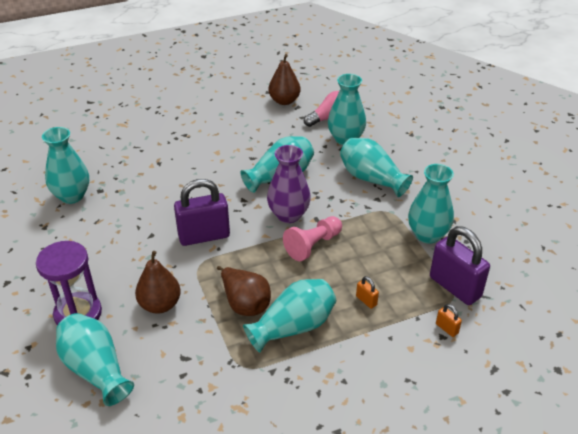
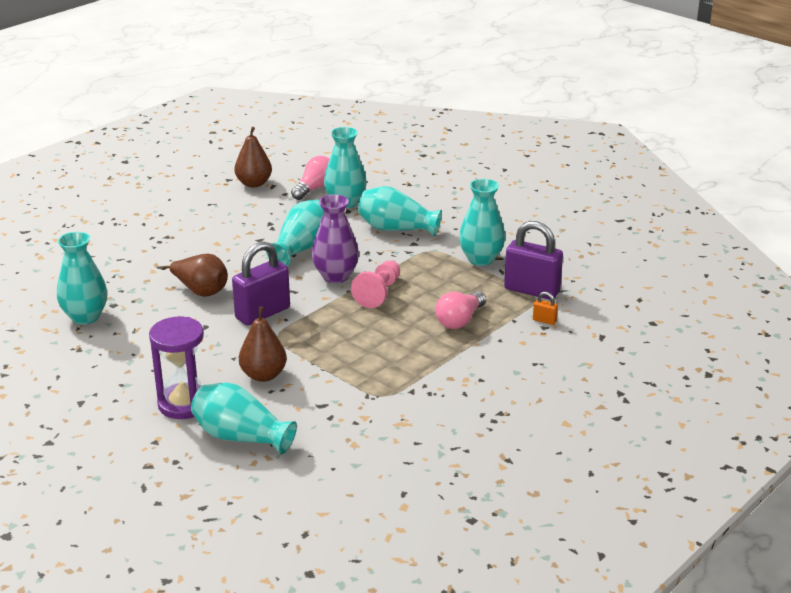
camera: 25 degrees left, 10 degrees down
brown pear [217,266,271,316] -> brown pear moved to [162,254,228,297]
turquoise vase [243,279,336,353] -> none
orange padlock [356,276,379,309] -> pink light bulb [435,291,486,329]

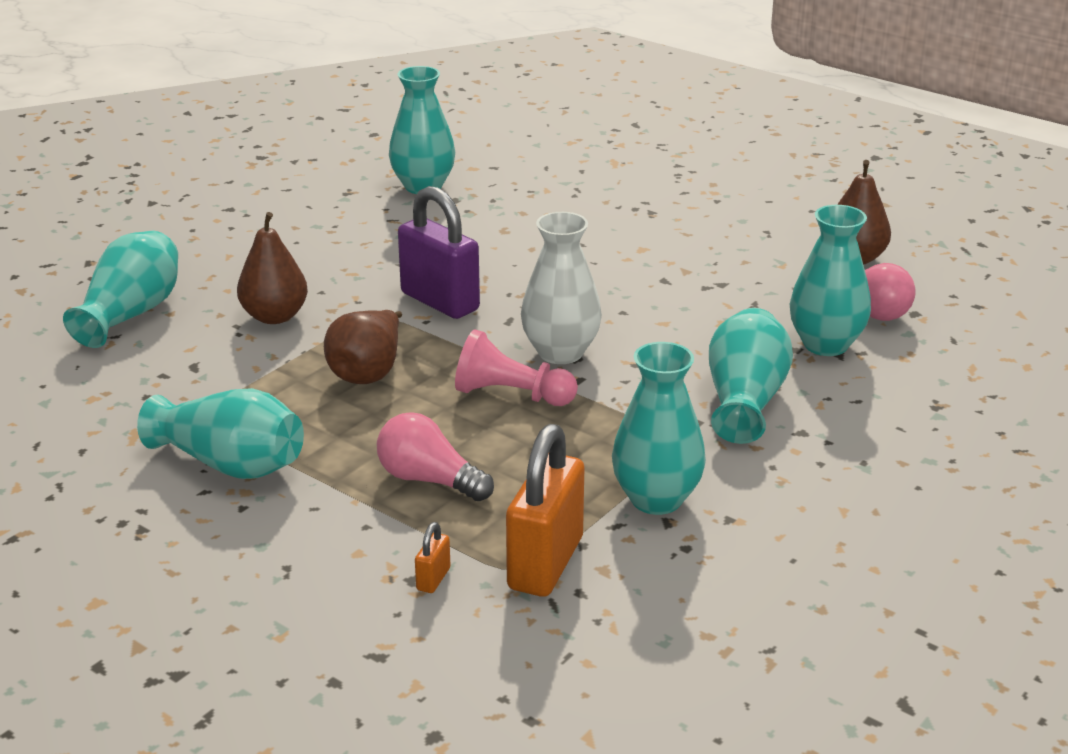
camera: 85 degrees right, 0 degrees up
purple hourglass [149,317,204,419] -> none
brown pear [162,254,228,297] -> brown pear moved to [324,310,402,384]
turquoise vase [266,200,324,266] -> turquoise vase moved to [137,388,304,479]
purple vase [312,195,359,283] -> white vase [521,212,602,364]
purple padlock [504,221,563,300] -> orange padlock [506,424,585,597]

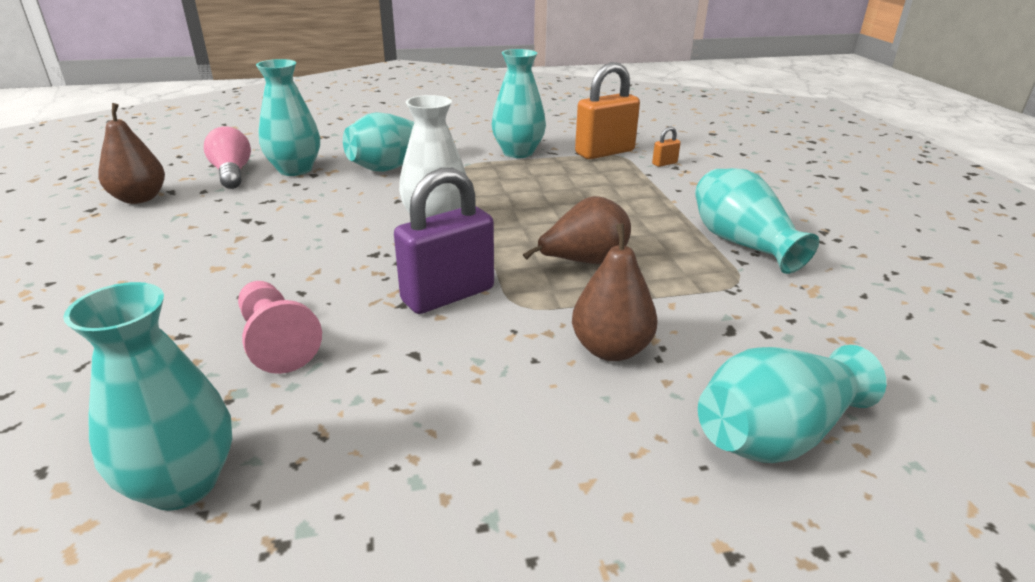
camera: 140 degrees left, 0 degrees up
pink light bulb [377,412,494,501] -> none
purple padlock [398,186,480,319] -> purple padlock turned 60 degrees clockwise [394,168,494,314]
pink pawn [455,329,578,406] -> pink pawn moved to [238,281,322,374]

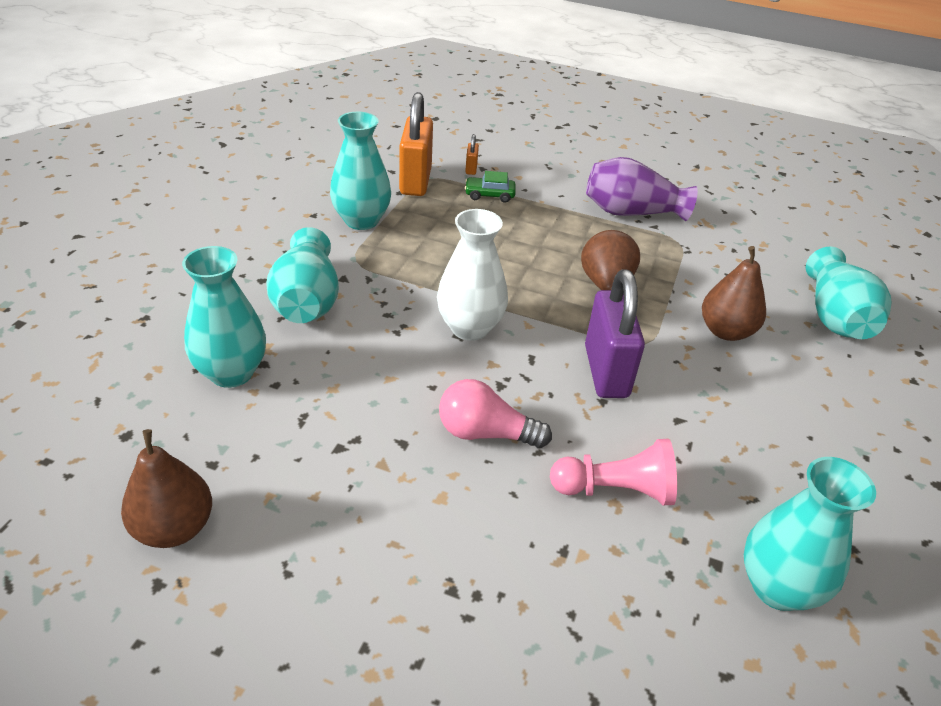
camera: 60 degrees left, 10 degrees up
pink light bulb [204,126,251,189] -> pink light bulb moved to [439,379,552,448]
turquoise vase [695,168,819,274] -> purple vase [586,157,698,221]
none -> green car [465,171,516,203]

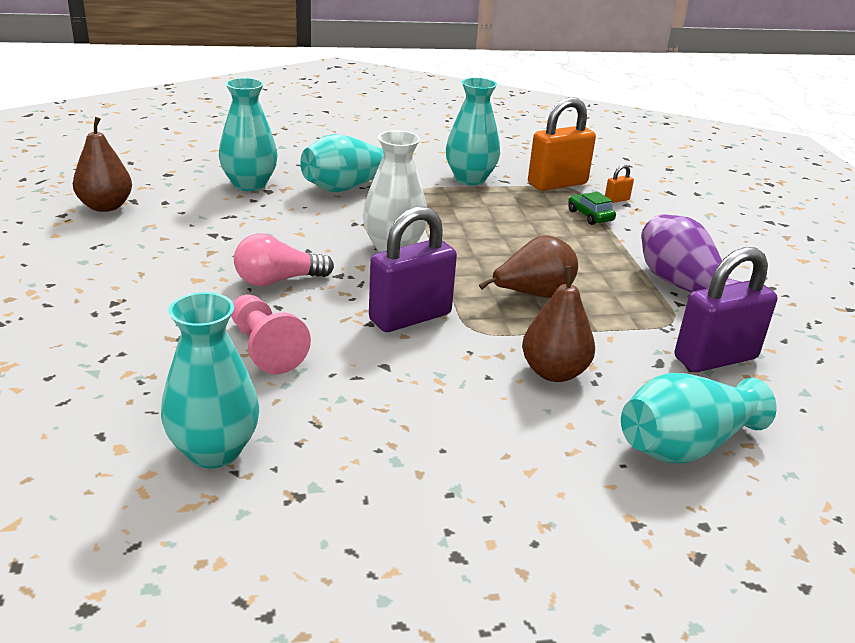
camera: 60 degrees right, 10 degrees down
pink light bulb [439,379,552,448] -> pink light bulb turned 90 degrees counterclockwise [234,233,334,286]
none -> purple padlock [675,247,777,372]

